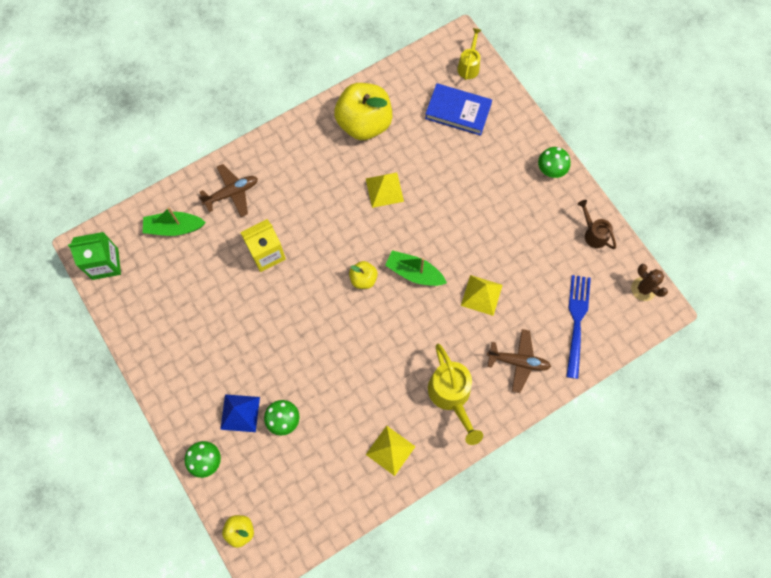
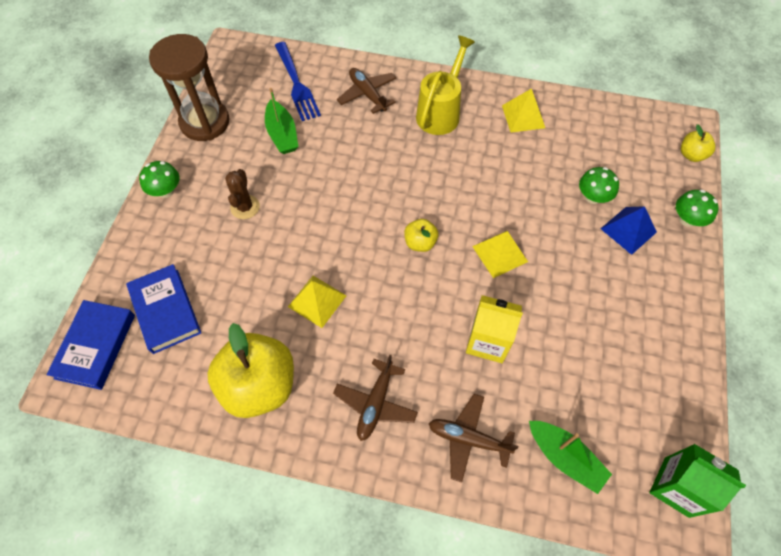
camera: 135 degrees left, 10 degrees down
green boat [385,250,447,286] -> green boat moved to [265,88,298,154]
yellow watering can [457,28,481,80] -> blue book [46,300,135,390]
yellow pyramid [461,275,503,316] -> yellow pyramid moved to [472,231,528,278]
blue fork [566,275,591,379] -> blue fork turned 75 degrees counterclockwise [275,42,321,121]
brown watering can [578,200,616,249] -> brown hourglass [149,34,230,141]
brown cactus [631,264,668,301] -> brown cactus moved to [225,169,260,219]
none -> brown plane [333,355,418,441]

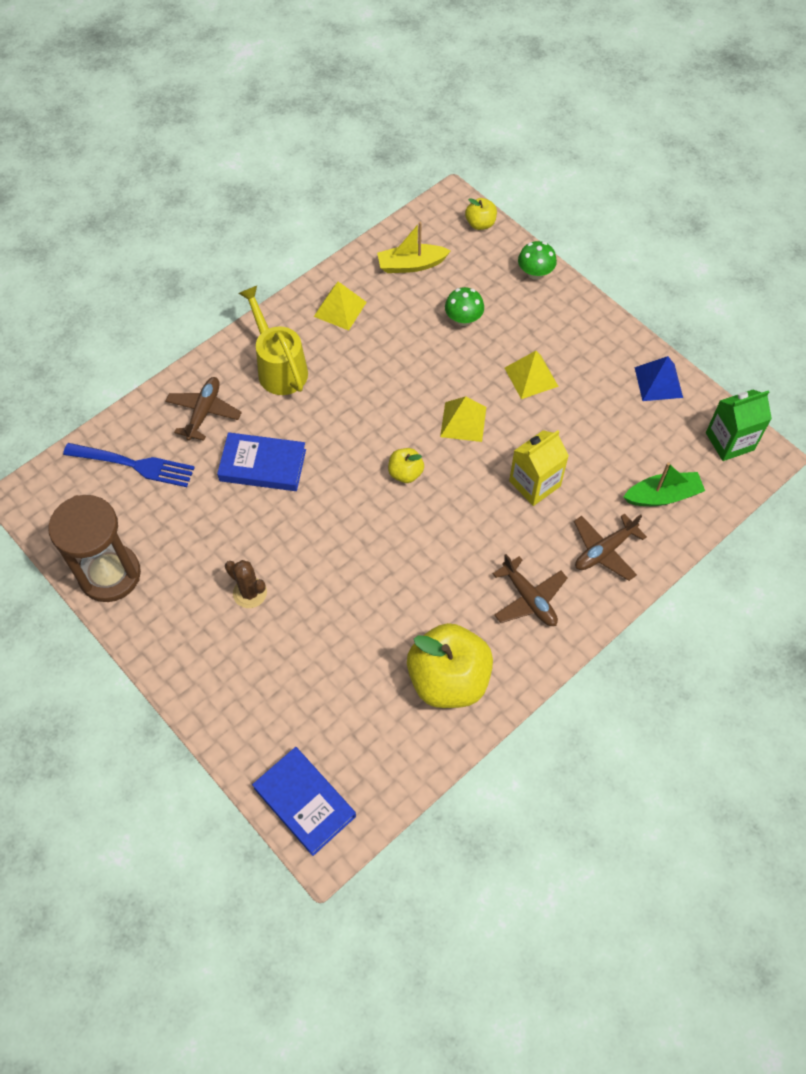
camera: 55 degrees left, 0 degrees up
blue book [126,264,201,354] -> blue book moved to [217,432,306,491]
green mushroom [139,161,180,198] -> none
green boat [265,88,298,154] -> none
yellow pyramid [288,276,347,328] -> yellow pyramid moved to [505,351,559,399]
brown plane [337,68,396,114] -> brown plane turned 105 degrees clockwise [165,377,242,441]
blue pyramid [600,206,657,255] -> blue pyramid moved to [634,356,683,401]
none -> yellow boat [377,222,451,273]

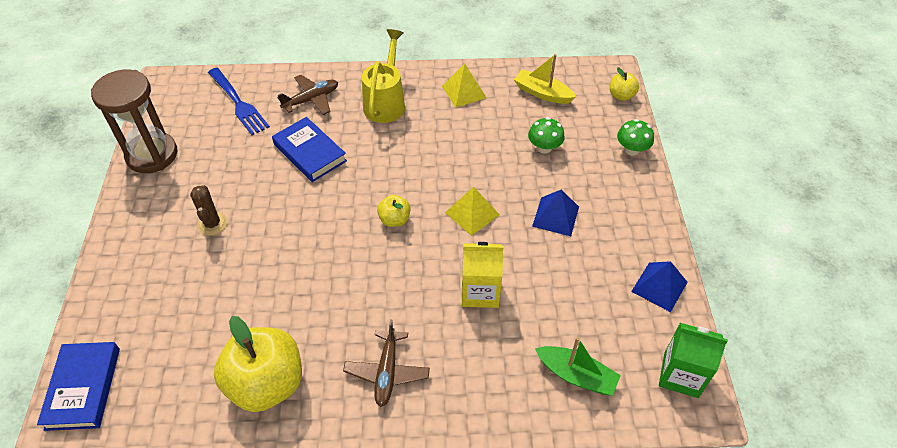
camera: 40 degrees right, 10 degrees down
yellow pyramid [505,351,559,399] -> blue pyramid [532,190,579,236]
brown plane [574,513,647,581] -> none

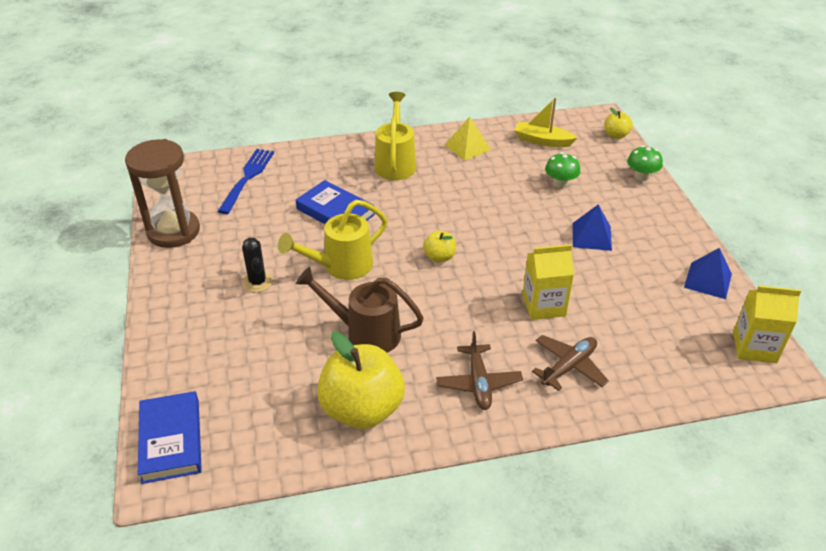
camera: 10 degrees left, 10 degrees down
brown cactus [190,185,228,236] -> black cactus [242,238,273,293]
blue fork [208,68,270,135] -> blue fork turned 120 degrees counterclockwise [217,149,274,214]
brown plane [277,75,338,115] -> brown plane moved to [532,335,609,391]
yellow pyramid [445,187,500,236] -> none
green boat [535,337,621,396] -> none
green carton [659,323,728,398] -> yellow carton [733,286,801,363]
none -> yellow watering can [278,200,388,280]
none -> brown watering can [296,267,424,353]

